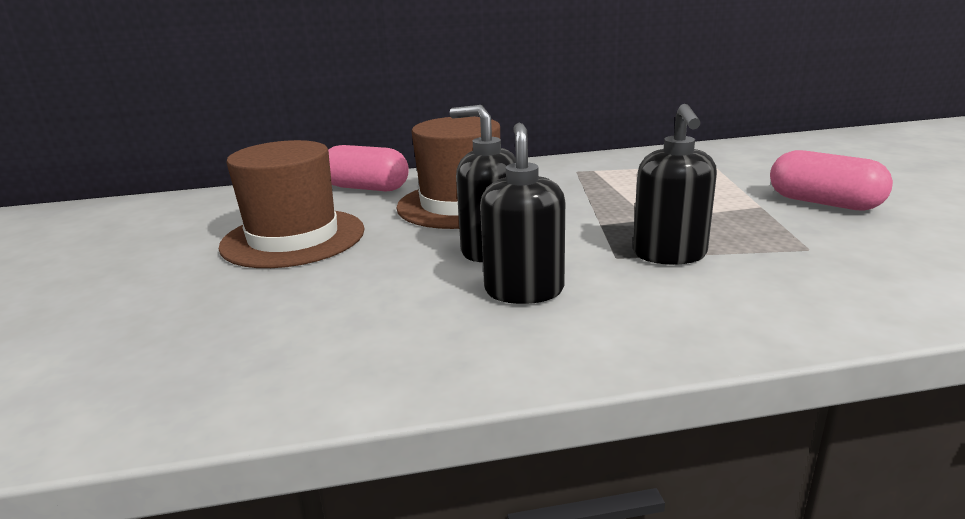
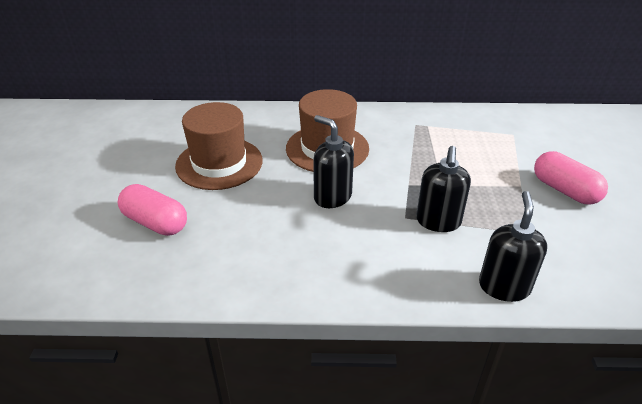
camera: 10 degrees right, 15 degrees up
pink capsule [328,145,409,191] -> pink capsule moved to [118,184,187,236]
black soap dispenser [480,123,565,304] -> black soap dispenser moved to [479,191,547,302]

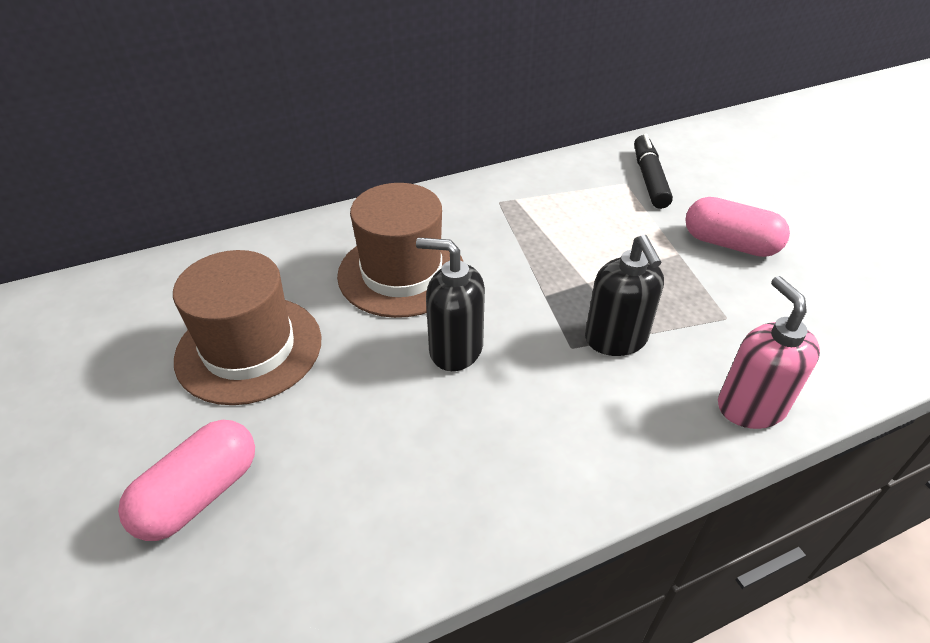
camera: 25 degrees left, 5 degrees up
pink capsule [118,184,187,236] -> pink capsule turned 60 degrees counterclockwise [118,420,255,541]
black soap dispenser [479,191,547,302] -> pink soap dispenser [718,276,820,429]
none -> black marker [634,134,673,209]

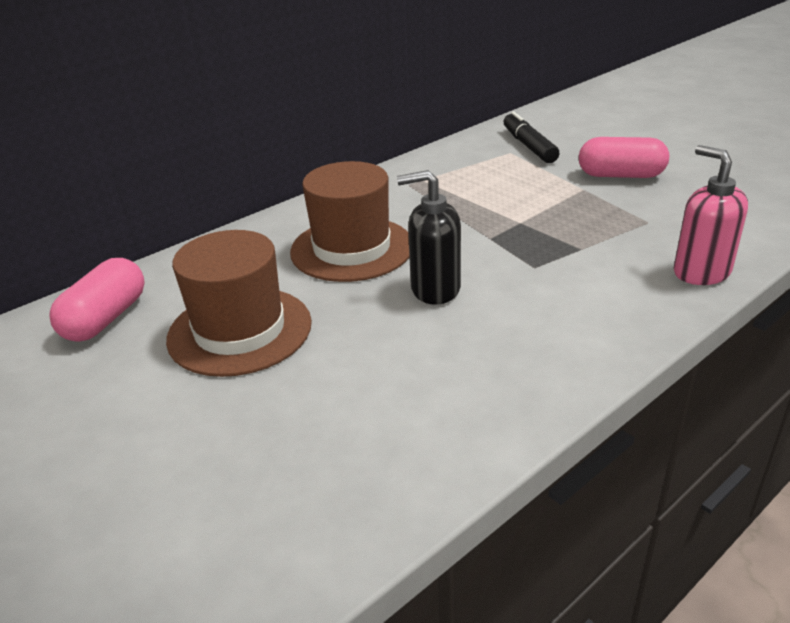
camera: 15 degrees left, 10 degrees down
pink capsule [118,420,255,541] -> pink capsule moved to [49,258,145,342]
black soap dispenser [585,235,664,356] -> none

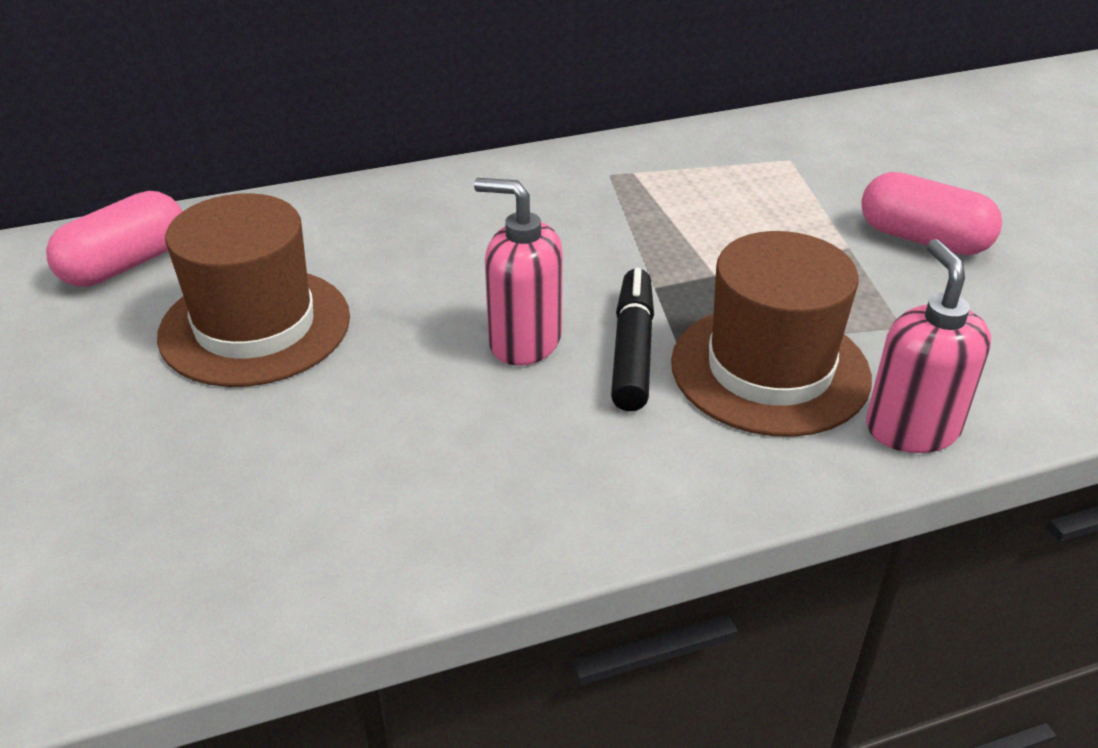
camera: 20 degrees right, 5 degrees up
brown hat [290,161,409,282] -> brown hat moved to [671,231,872,437]
black soap dispenser [397,170,461,305] -> pink soap dispenser [474,178,563,365]
black marker [503,111,560,163] -> black marker moved to [611,268,654,411]

